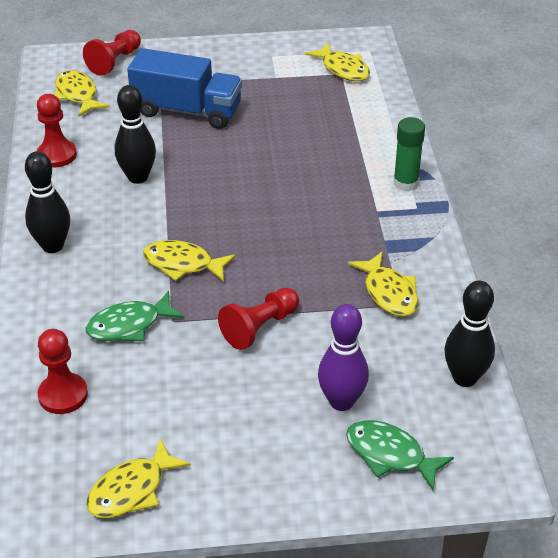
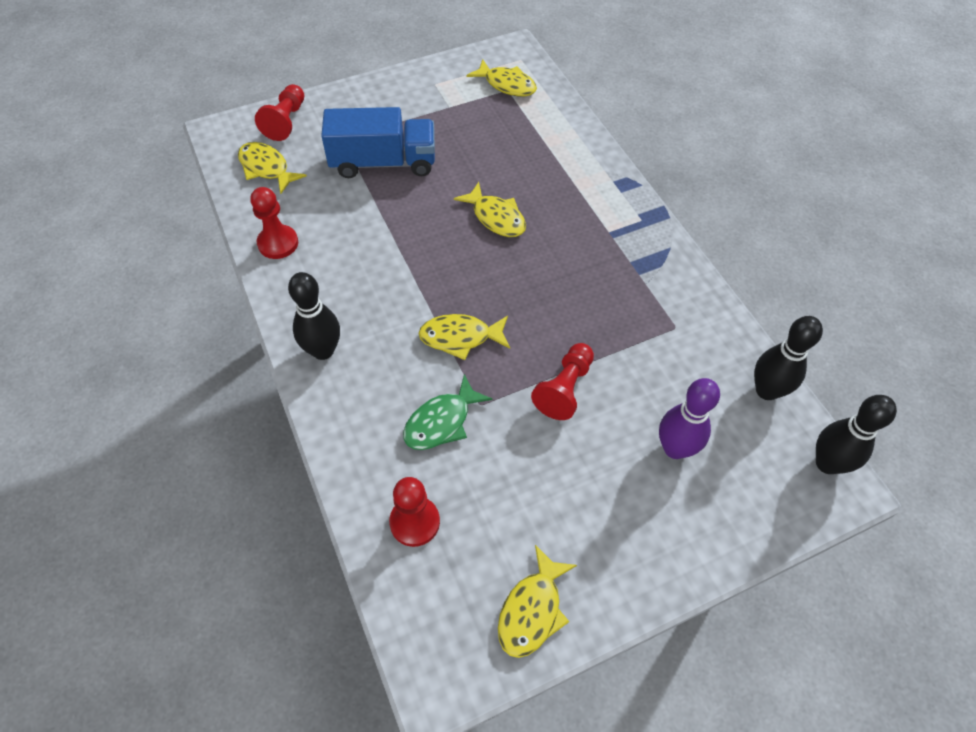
camera: 20 degrees left, 15 degrees up
black bowling pin [115,85,156,184] -> black bowling pin moved to [816,395,897,474]
green fish [346,420,454,491] -> none
yellow fish [348,251,419,317] -> yellow fish moved to [454,182,526,237]
green glue stick [393,117,425,191] -> none

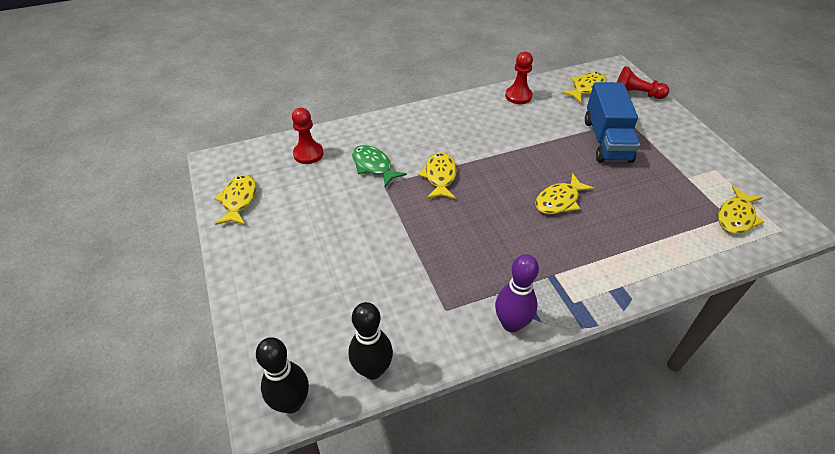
camera: 95 degrees right, 10 degrees down
black bowling pin [288,272,340,360] -> none
yellow fish [498,545,577,658] -> yellow fish turned 60 degrees clockwise [214,174,256,225]
red pawn [531,343,594,420] -> none
purple bowling pin [659,378,720,459] -> purple bowling pin moved to [495,254,539,332]

